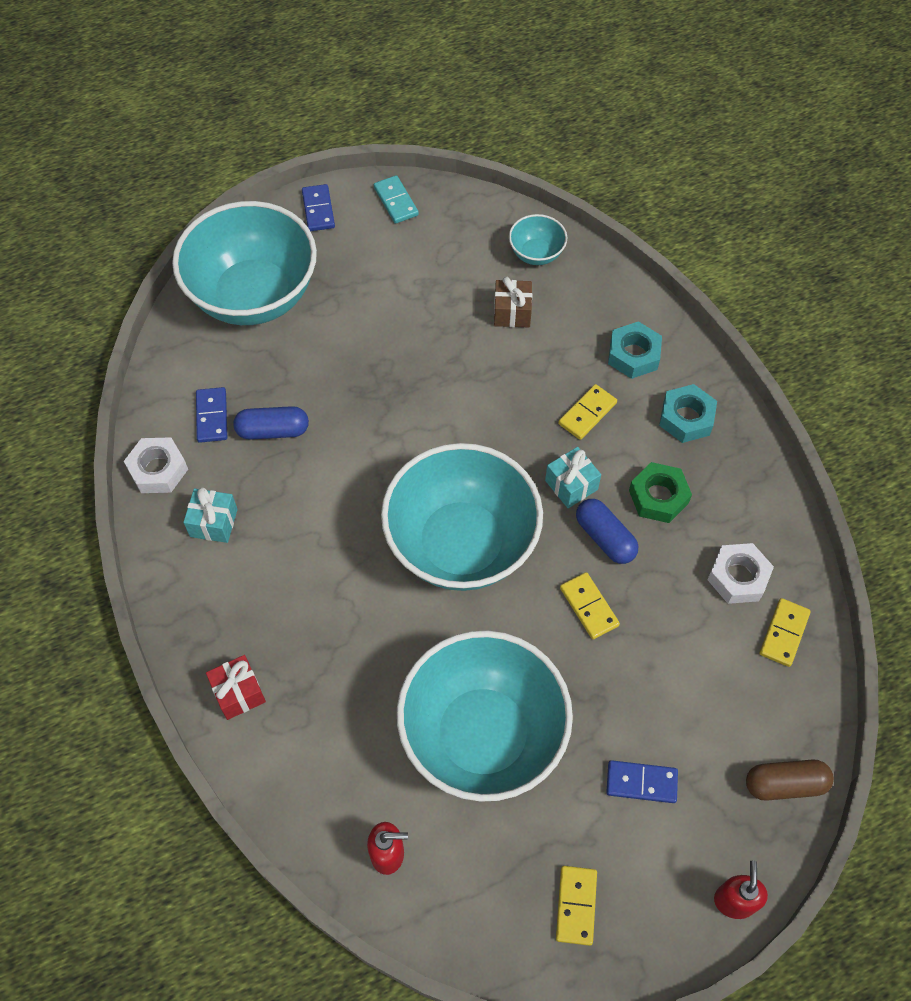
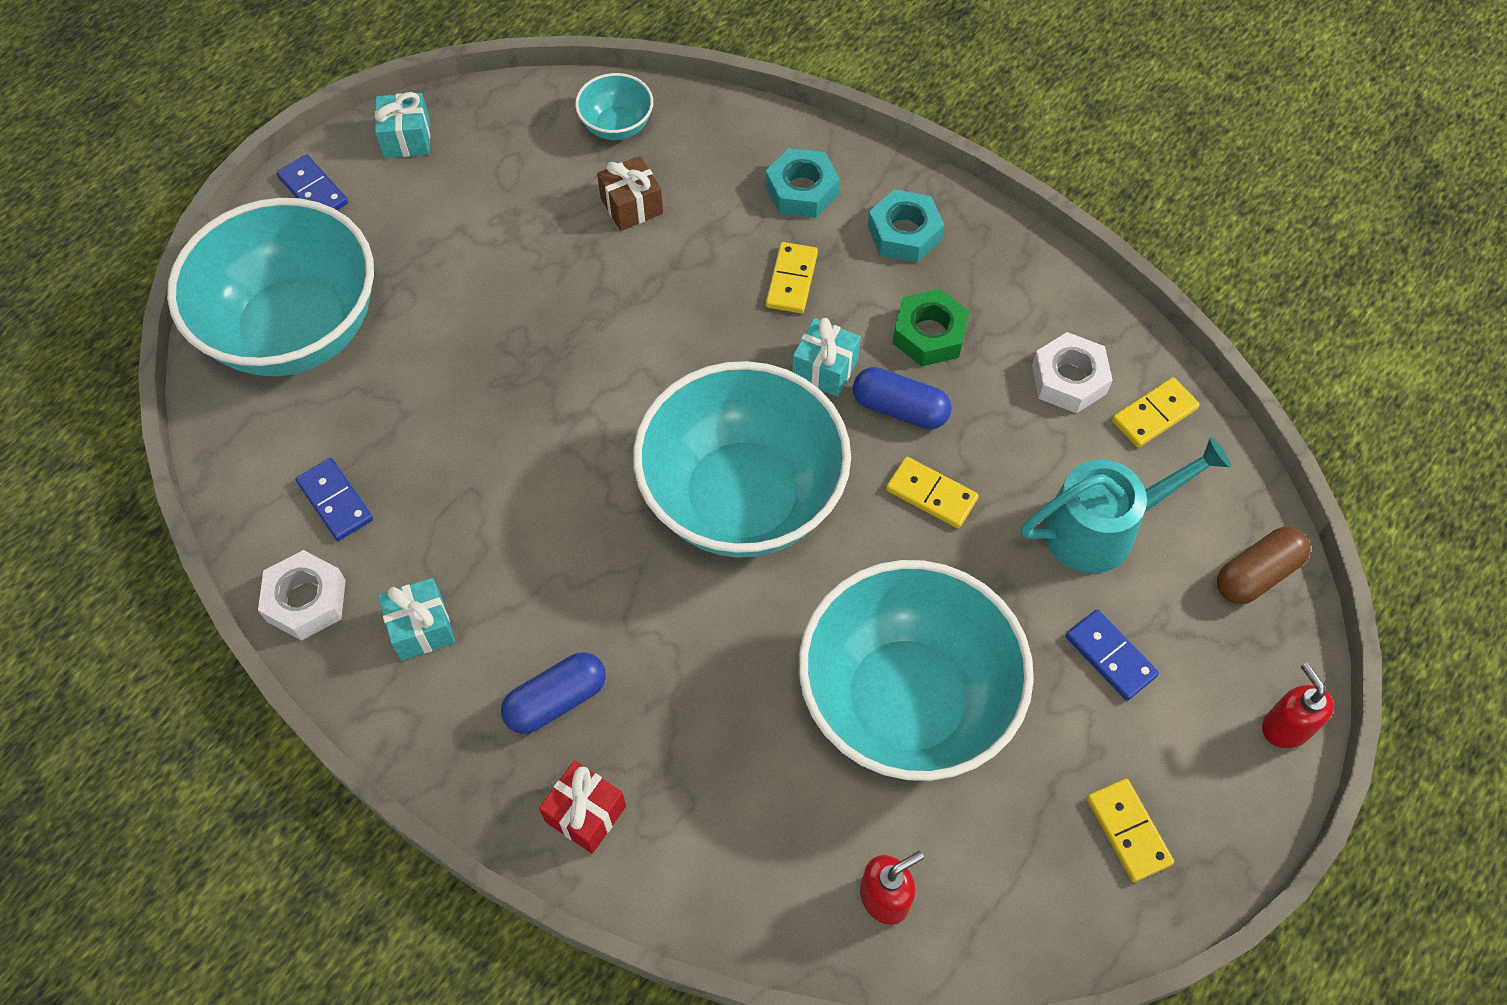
camera: 30 degrees left, 0 degrees up
blue capsule [233,406,309,440] -> blue capsule moved to [501,652,606,734]
turquoise domino [374,175,419,224] -> turquoise gift [374,92,430,158]
blue domino [606,760,678,803] -> blue domino turned 75 degrees clockwise [1066,609,1159,701]
yellow domino [760,598,811,667] -> yellow domino turned 60 degrees clockwise [1112,377,1200,448]
none -> turquoise watering can [1021,437,1231,573]

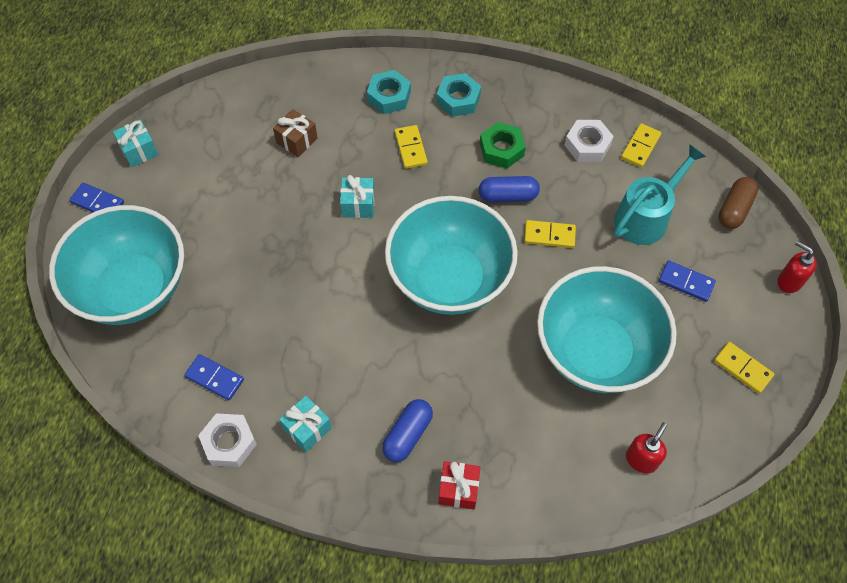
camera: 25 degrees left, 0 degrees up
turquoise bowl [575,73,653,140] -> none
turquoise gift [792,318,861,397] -> turquoise gift moved to [340,175,375,218]

